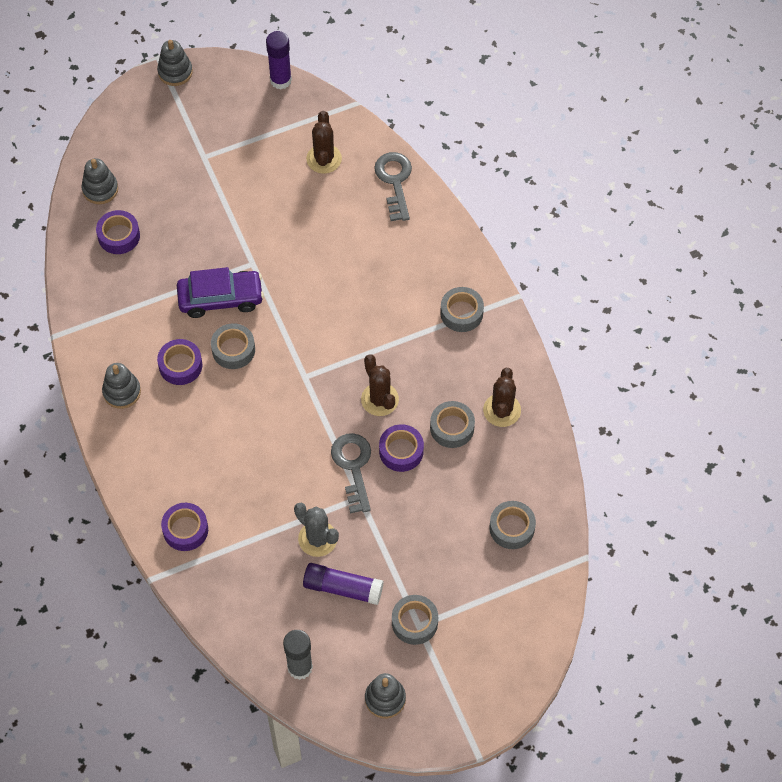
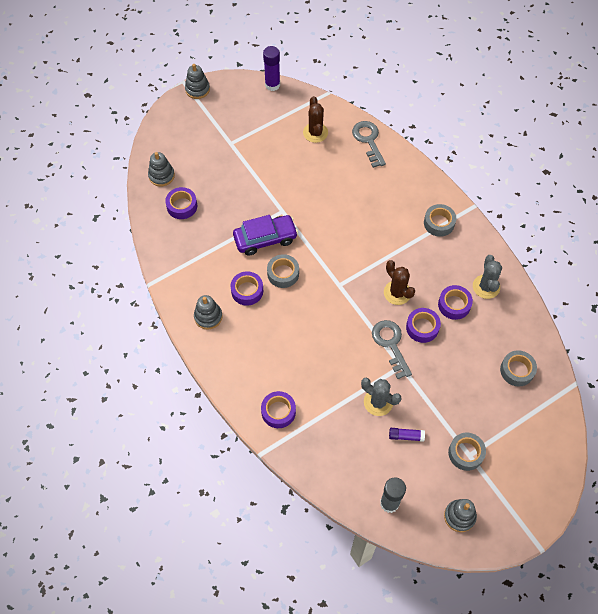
camera: 10 degrees left, 0 degrees up
purple glue stick [303,563,384,605] -> purple glue stick [389,428,425,442], size x0.59
grey tape [430,401,475,448] -> purple tape [438,285,473,320]
brown cactus [483,368,521,427] -> grey cactus [473,255,502,299]

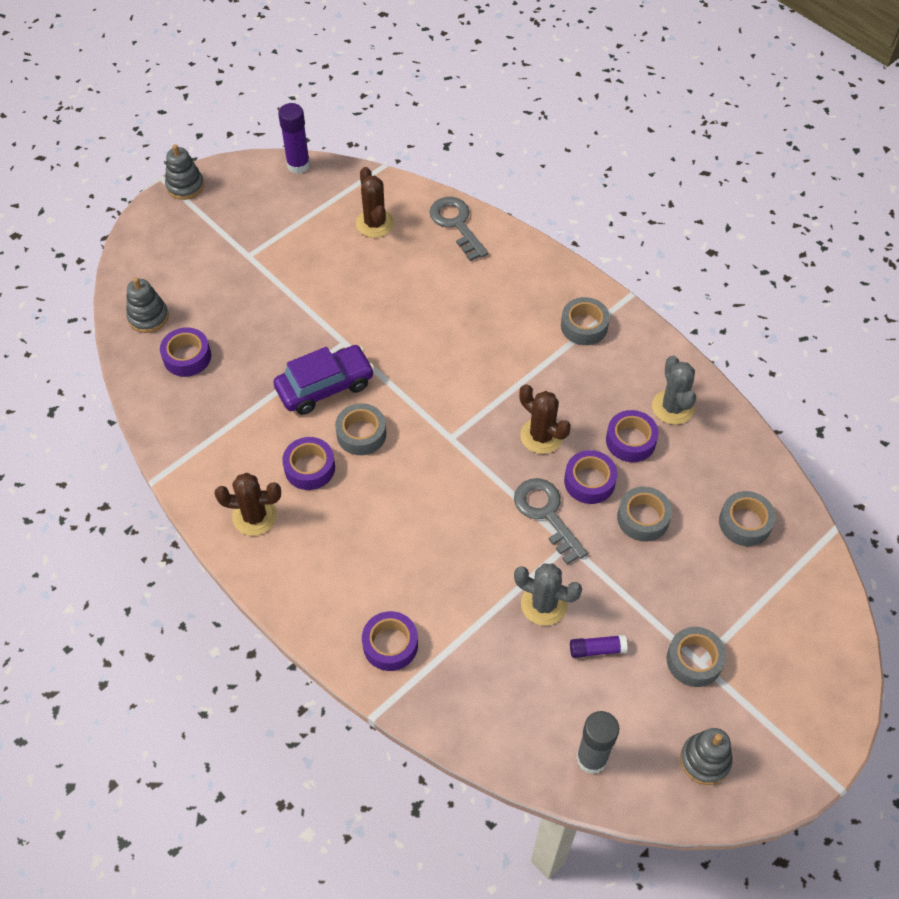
camera: 10 degrees left, 5 degrees down
grey stacking toy [194,295,223,330] -> brown cactus [214,473,281,536]
none -> grey tape [617,486,672,542]

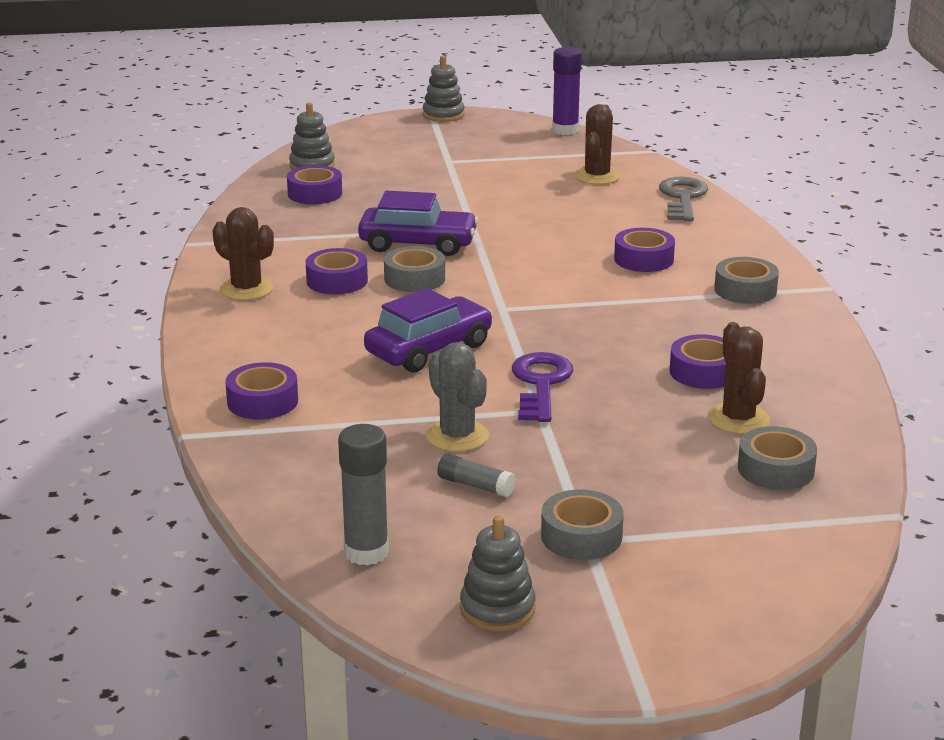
camera: 35 degrees right, 30 degrees down
grey key [514,478,588,564] -> purple key [512,352,573,422]
brown cactus [519,384,571,454] -> brown cactus moved to [707,322,770,434]
purple tape [564,450,617,504] -> purple tape moved to [614,228,675,272]
purple glue stick [570,635,628,658] -> grey glue stick [437,454,516,497]
grey tape [617,486,672,542] -> none
grey cactus [652,356,696,425] -> none
none -> purple car [364,288,493,372]

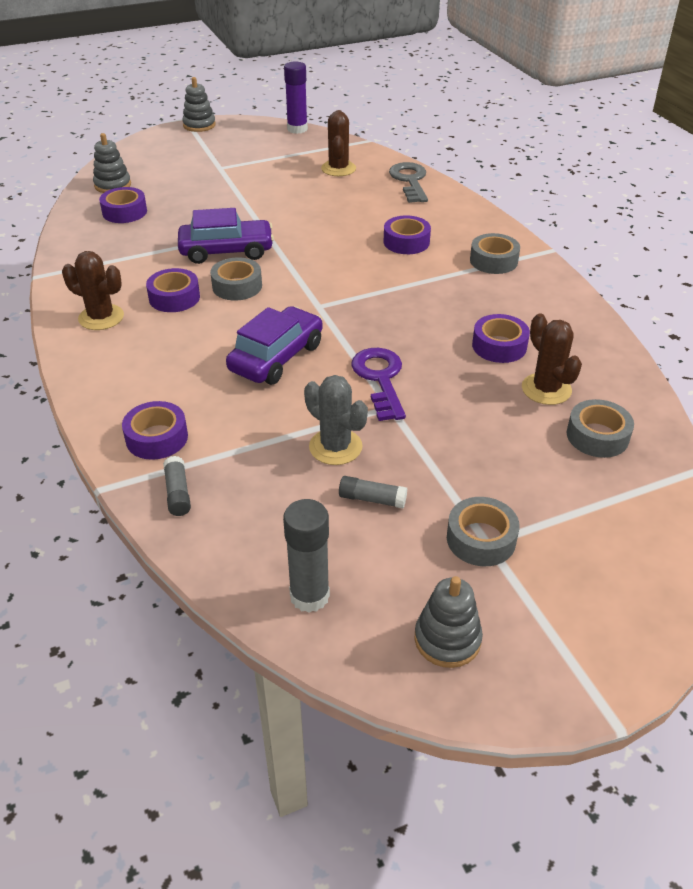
camera: 15 degrees left, 15 degrees up
none -> grey glue stick [163,456,191,516]

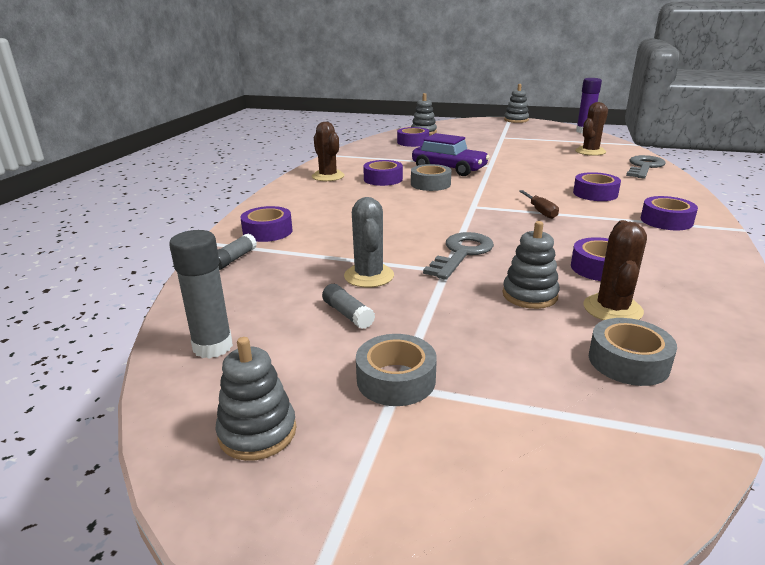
camera: 40 degrees right, 15 degrees down
purple car [226,306,323,385] -> none
purple key [351,348,406,421] -> grey key [423,232,494,280]
grey tape [470,233,520,274] -> purple tape [641,196,698,230]
none -> grey stacking toy [502,221,560,309]
none -> brown screwdriver [519,190,559,219]

